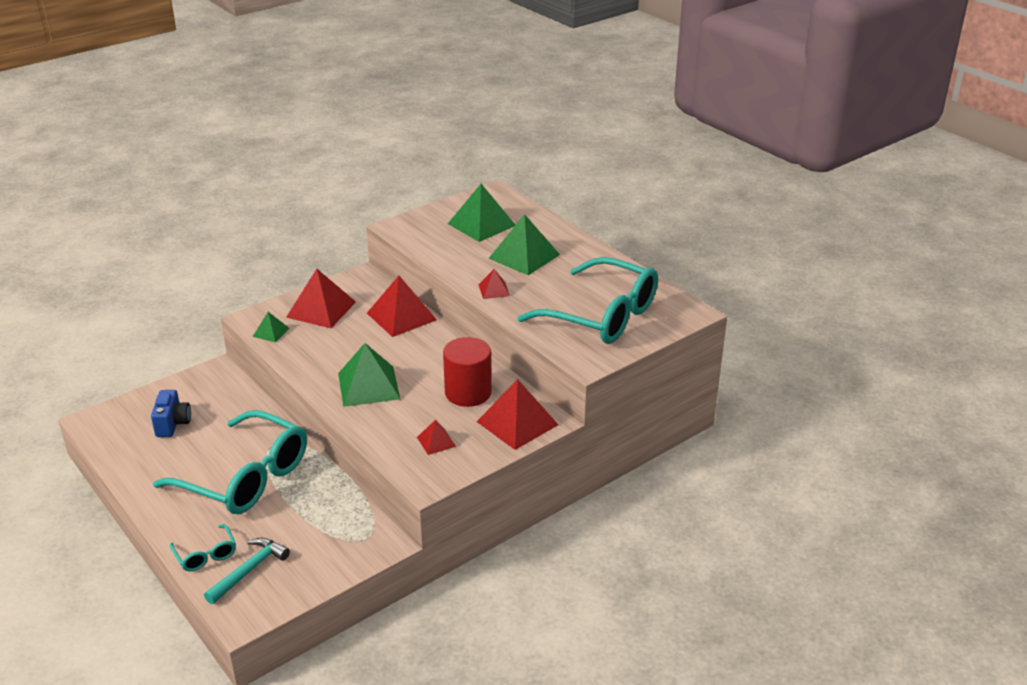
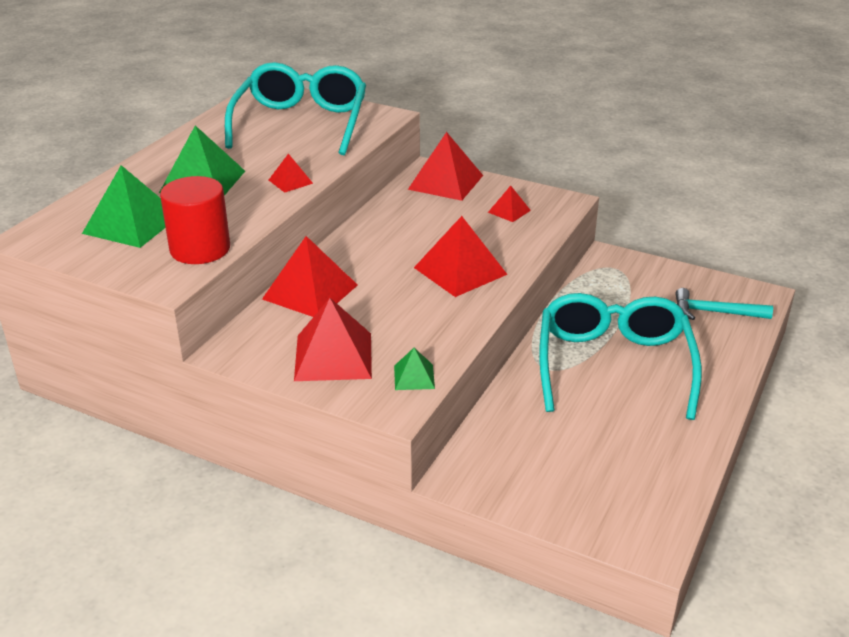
camera: 115 degrees left, 0 degrees up
blue camera [151,390,191,437] -> none
turquoise glasses [170,524,236,571] -> none
green pyramid [338,343,400,407] -> red pyramid [414,216,508,297]
red cylinder [443,337,492,407] -> red cylinder moved to [160,176,230,264]

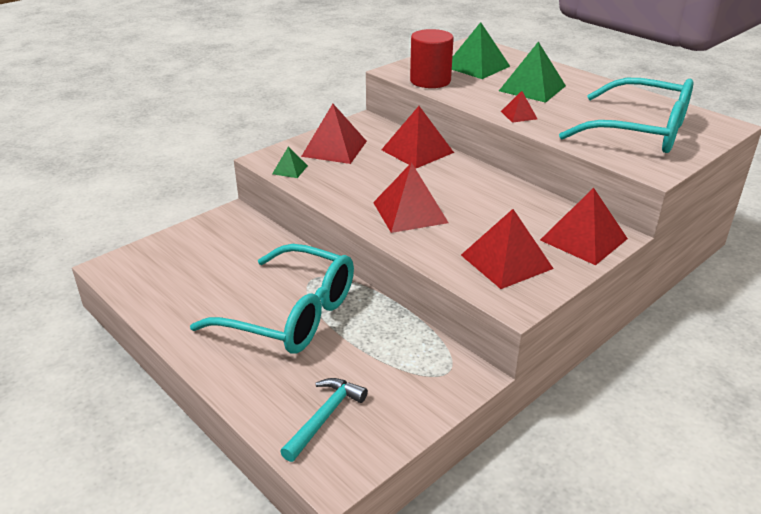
camera: 110 degrees right, 0 degrees up
red pyramid [488,186,531,222] -> red pyramid [461,209,554,289], size x1.97

